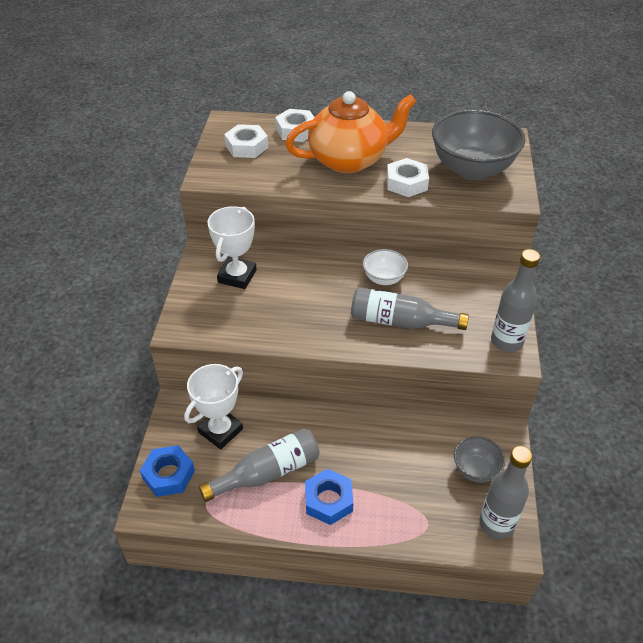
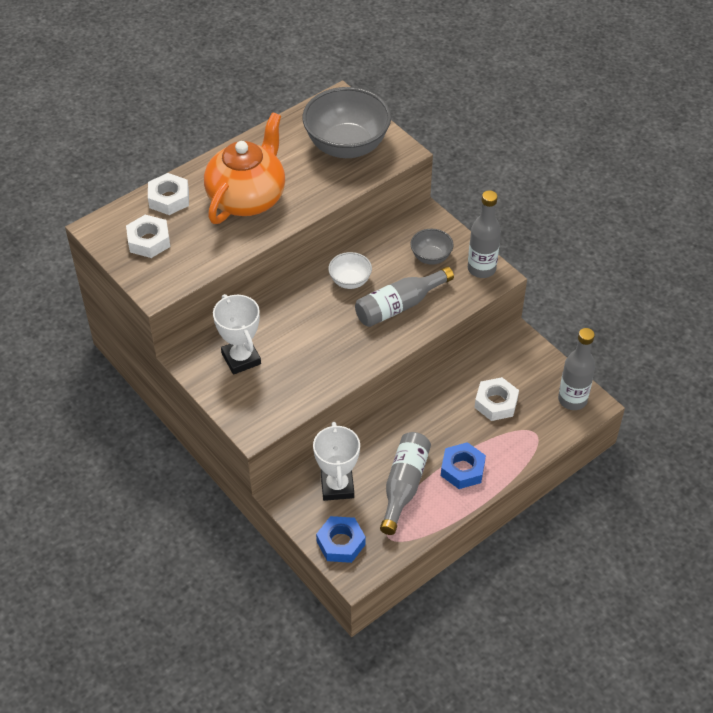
camera: 45 degrees left, 5 degrees up
white nut [387,158,429,197] -> white nut moved to [474,377,519,421]
grey bowl [454,436,505,483] -> grey bowl moved to [410,229,454,265]

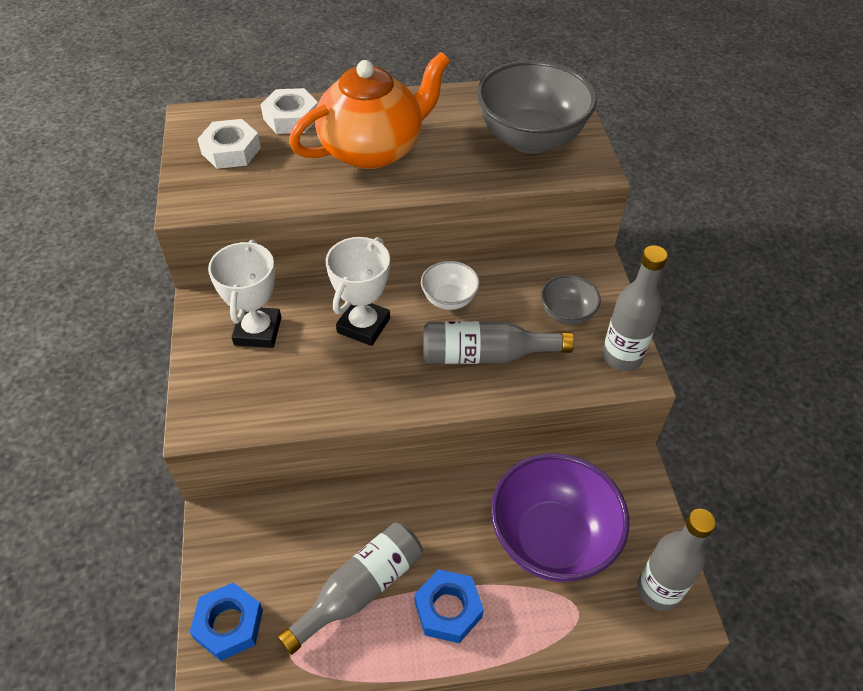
camera: 30 degrees right, 0 degrees up
white trophy [313,422,360,501] -> white trophy moved to [326,237,390,346]
white nut [474,377,519,421] -> purple bowl [491,453,629,582]

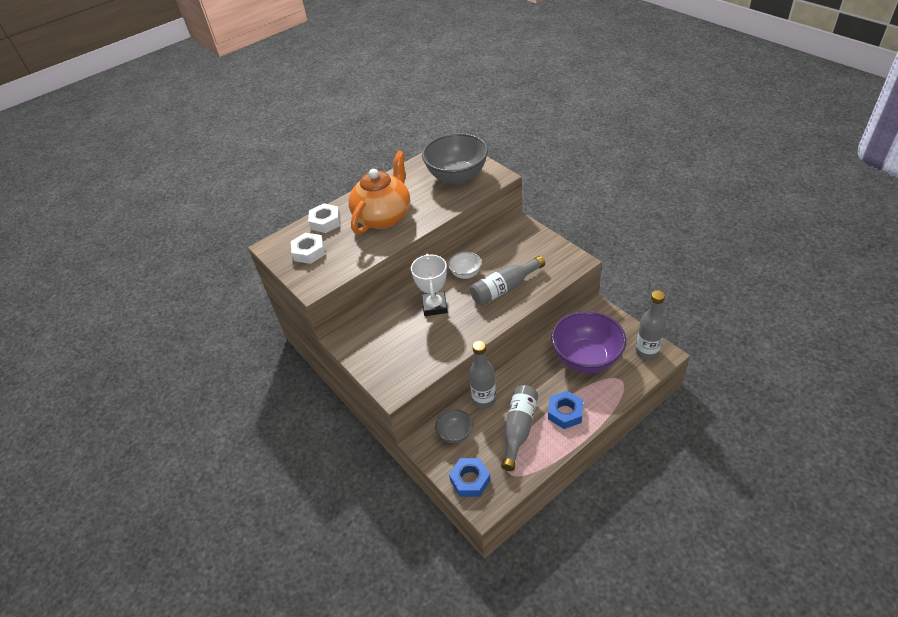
camera: 25 degrees left, 5 degrees down
white trophy [208,240,281,348] -> none
grey bowl [541,275,601,325] -> grey bowl moved to [435,409,473,443]
grey bottle [602,245,668,371] -> grey bottle moved to [469,341,496,409]

